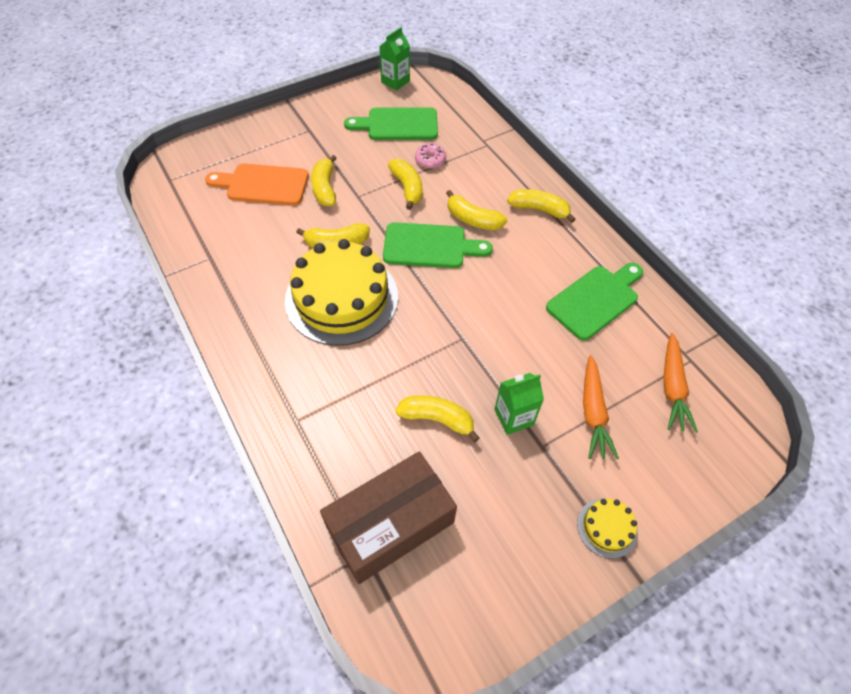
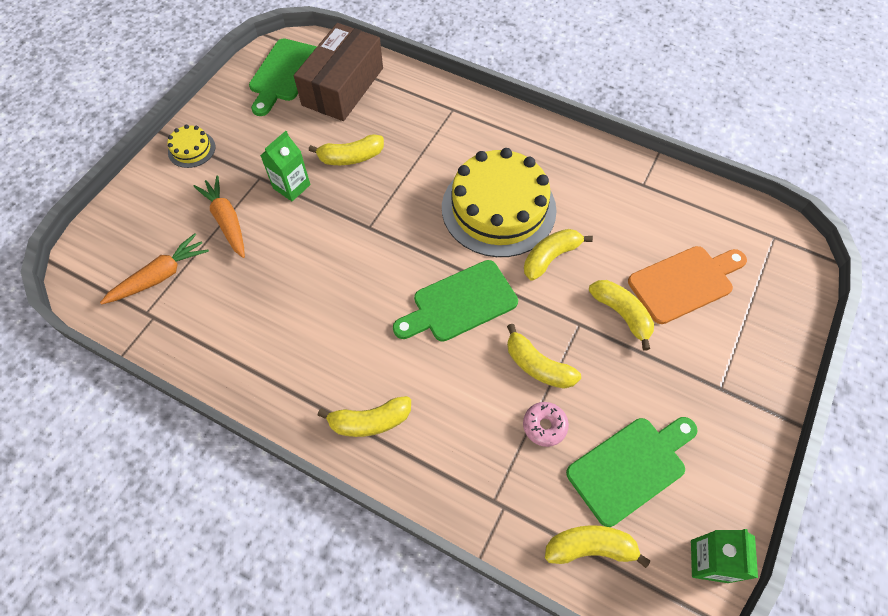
camera: 150 degrees right, 5 degrees up
yellow banana [446,190,507,230] -> yellow banana moved to [545,525,650,568]
green cutting board [546,263,643,340] -> green cutting board moved to [249,38,317,116]
orange carrot [663,333,698,433] -> orange carrot turned 75 degrees clockwise [100,233,209,305]

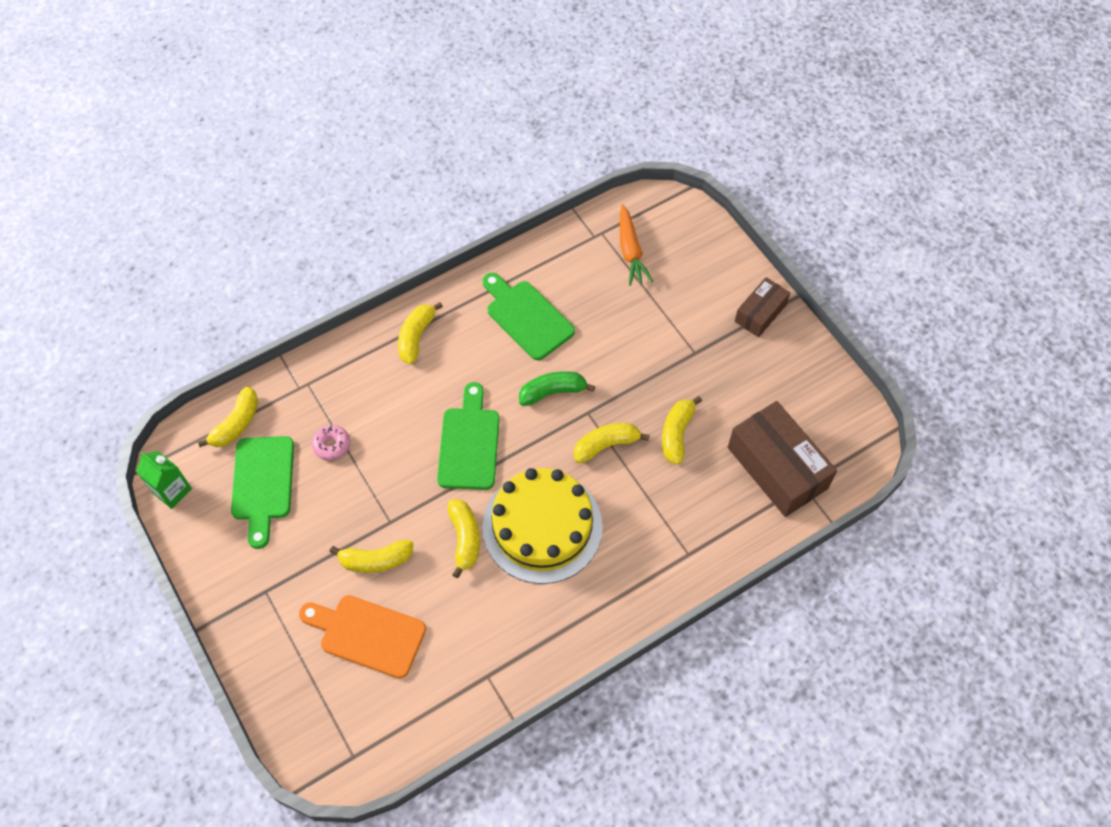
camera: 120 degrees right, 0 degrees up
yellow cake [167,125,216,168] -> brown box [735,277,790,337]
orange carrot [193,175,245,258] -> none
green cutting board [249,38,317,116] -> green cutting board moved to [483,273,575,360]
green carton [260,131,310,201] -> none
yellow banana [507,324,581,389] -> yellow banana moved to [574,423,650,463]
orange cutting board [628,246,747,324] -> orange cutting board turned 105 degrees clockwise [299,595,426,679]
none -> green banana [519,371,595,406]

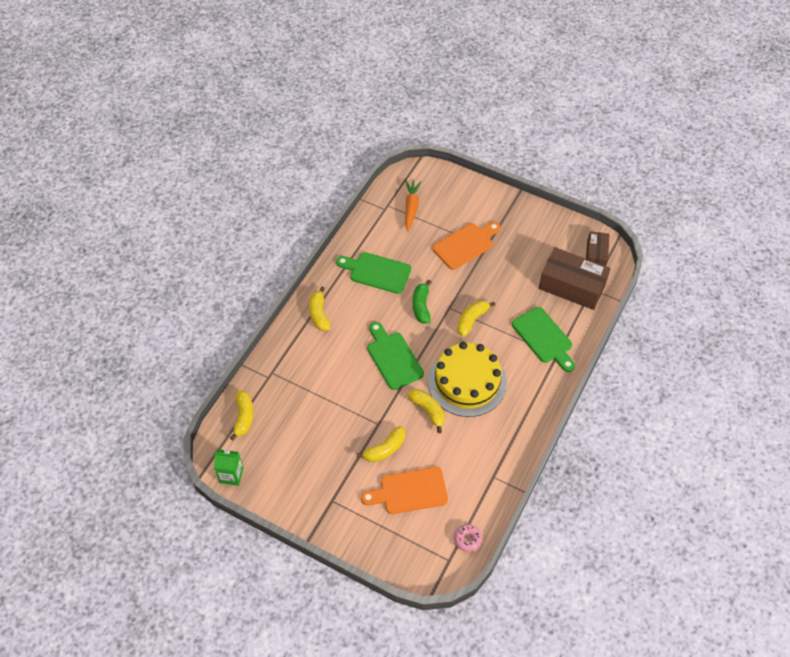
camera: 30 degrees left, 5 degrees down
green cutting board [231,436,294,549] -> green cutting board moved to [512,307,575,372]
pink donut [312,425,350,460] -> pink donut moved to [454,524,482,552]
green banana [519,371,595,406] -> green banana turned 45 degrees counterclockwise [412,280,431,324]
orange carrot [620,204,653,286] -> orange carrot turned 135 degrees counterclockwise [405,180,421,231]
yellow banana [662,396,702,464] -> none
brown box [735,277,790,337] -> brown box moved to [586,231,610,266]
none -> orange cutting board [433,222,501,270]

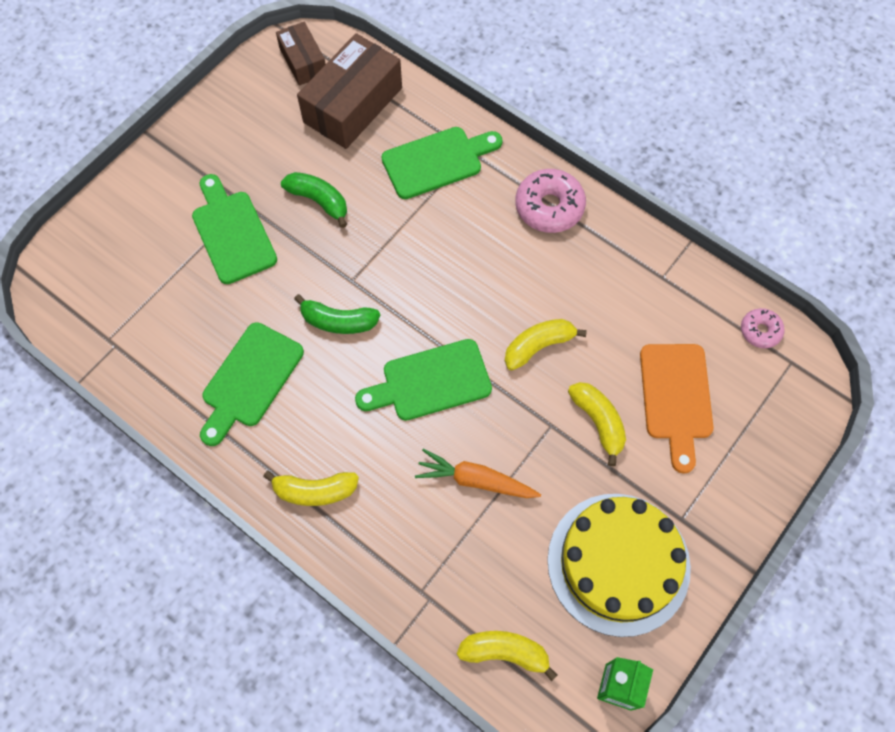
camera: 80 degrees left, 10 degrees up
orange carrot [405,180,421,231] -> orange carrot moved to [415,448,541,498]
yellow cake [428,342,507,417] -> yellow cake moved to [547,494,691,637]
orange cutting board [433,222,501,270] -> green cutting board [192,174,277,284]
yellow banana [457,300,495,337] -> none
brown box [586,231,610,266] -> brown box turned 45 degrees clockwise [276,22,326,86]
none -> green banana [281,172,347,228]
none -> pink donut [515,169,586,233]

